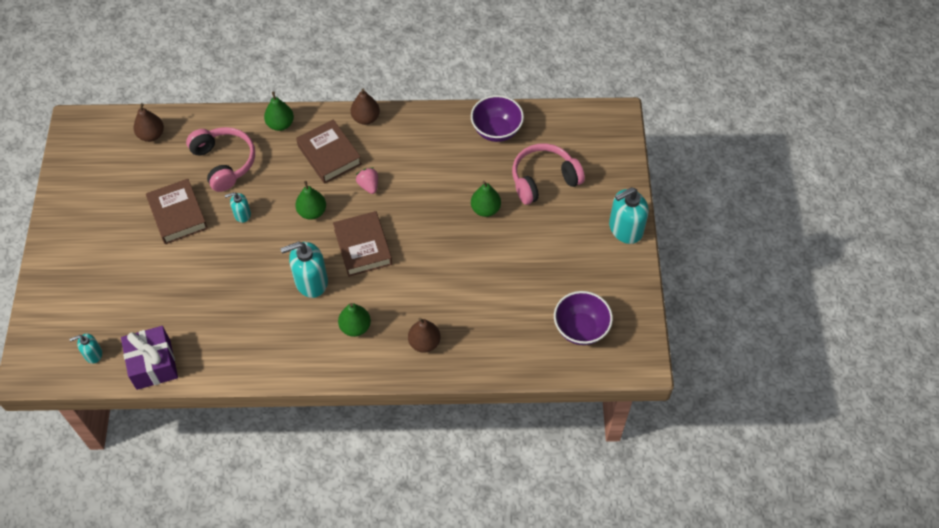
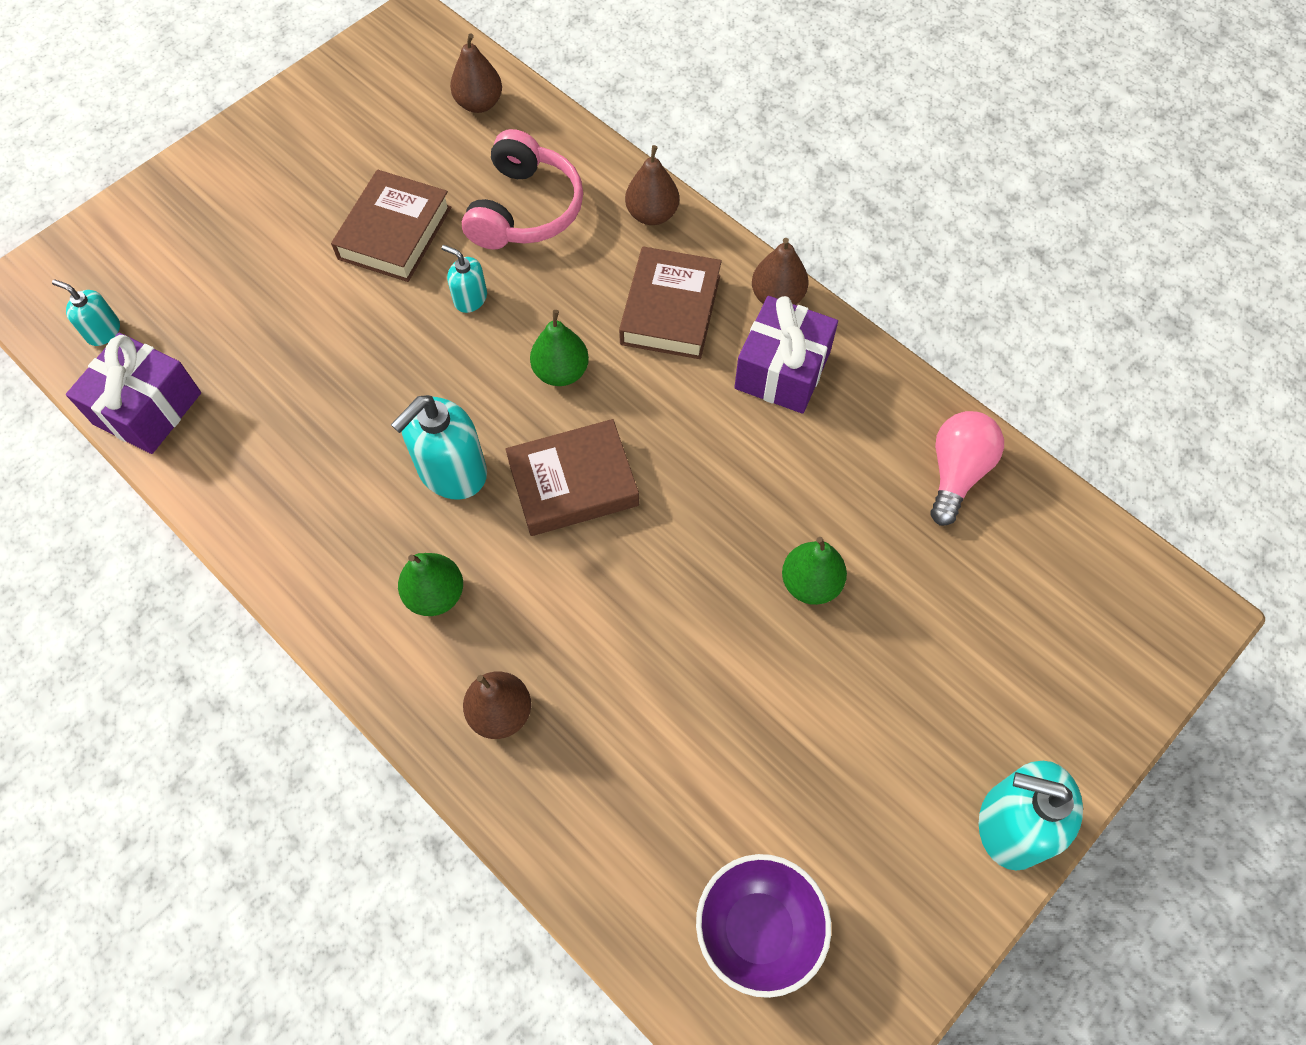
camera: 45 degrees right, 5 degrees up
green pear [264,91,294,131] -> brown pear [625,145,679,225]
turquoise soap dispenser [280,241,328,298] -> turquoise soap dispenser turned 75 degrees counterclockwise [391,395,487,500]
brown book [333,211,392,277] -> brown book turned 45 degrees clockwise [505,419,639,536]
pink strawberry [356,167,378,194] -> none
purple bowl [471,95,524,142] -> pink light bulb [930,411,1004,526]
pink headphones [512,143,585,205] -> none
none -> purple gift [734,296,838,414]

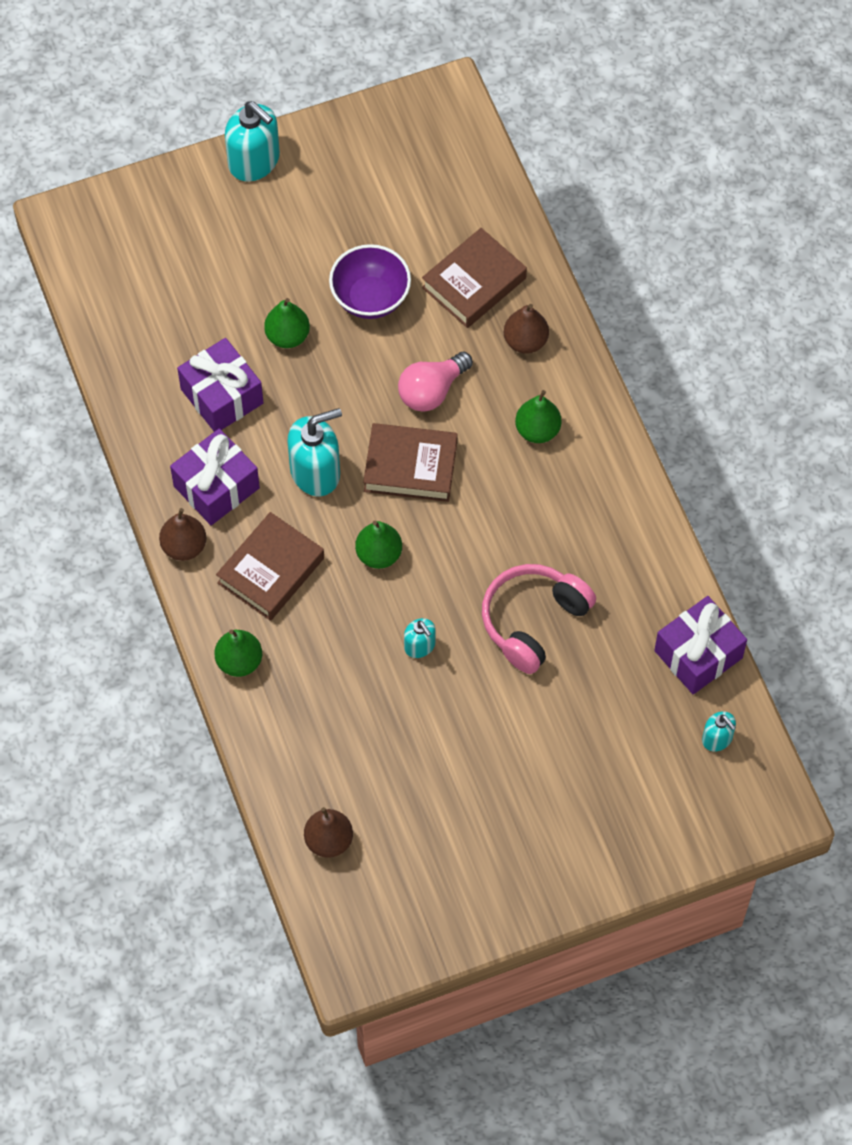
camera: 155 degrees left, 0 degrees up
brown book [331,170,451,282] -> brown book moved to [422,228,527,328]
turquoise soap dispenser [391,395,487,500] -> turquoise soap dispenser moved to [287,408,342,496]
pink headphones [462,129,583,249] -> pink headphones moved to [482,564,596,674]
brown pear [625,145,679,225] -> green pear [214,629,262,677]
purple bowl [696,854,831,998] -> purple bowl moved to [329,244,411,319]
pink light bulb [930,411,1004,526] -> pink light bulb moved to [398,351,473,412]
none -> purple gift [177,338,263,432]

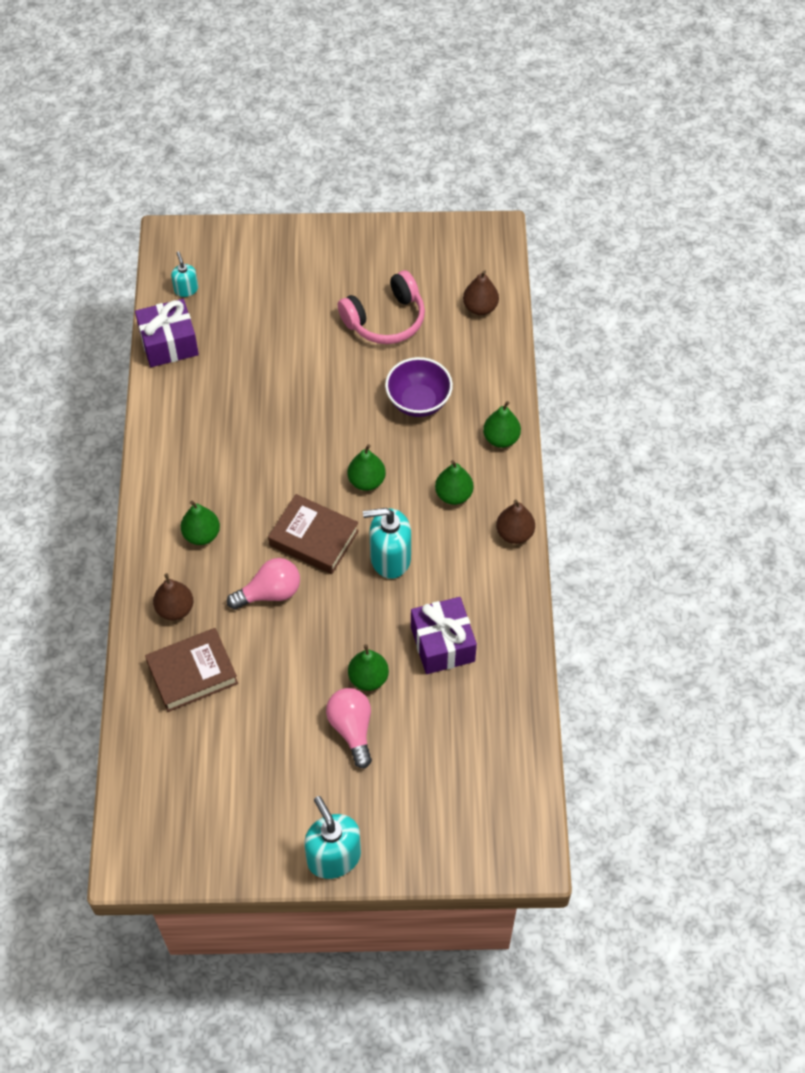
camera: 160 degrees left, 5 degrees down
purple gift [170,428,260,525] -> none
brown book [216,512,324,621] -> green pear [435,460,473,505]
purple bowl [329,244,411,319] -> purple bowl moved to [385,357,453,417]
turquoise soap dispenser [404,618,436,658] -> none
pink headphones [482,564,596,674] -> pink headphones moved to [338,270,425,344]
none -> pink light bulb [326,688,372,769]

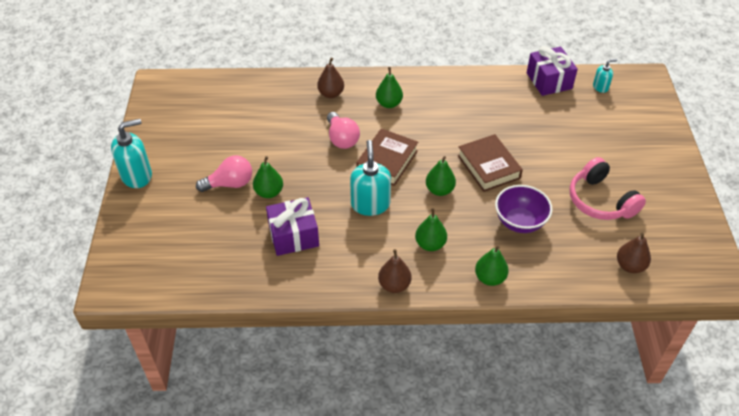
camera: 90 degrees right, 10 degrees down
brown book [145,628,238,712] -> brown book moved to [457,134,523,192]

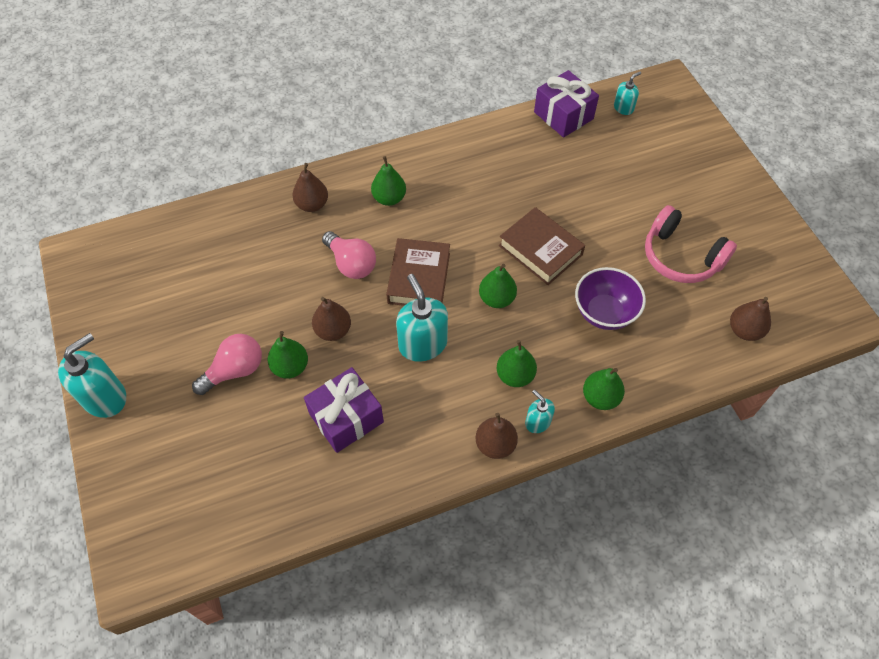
camera: 20 degrees left, 10 degrees up
none -> brown pear [312,297,351,341]
none -> turquoise soap dispenser [525,390,555,433]

